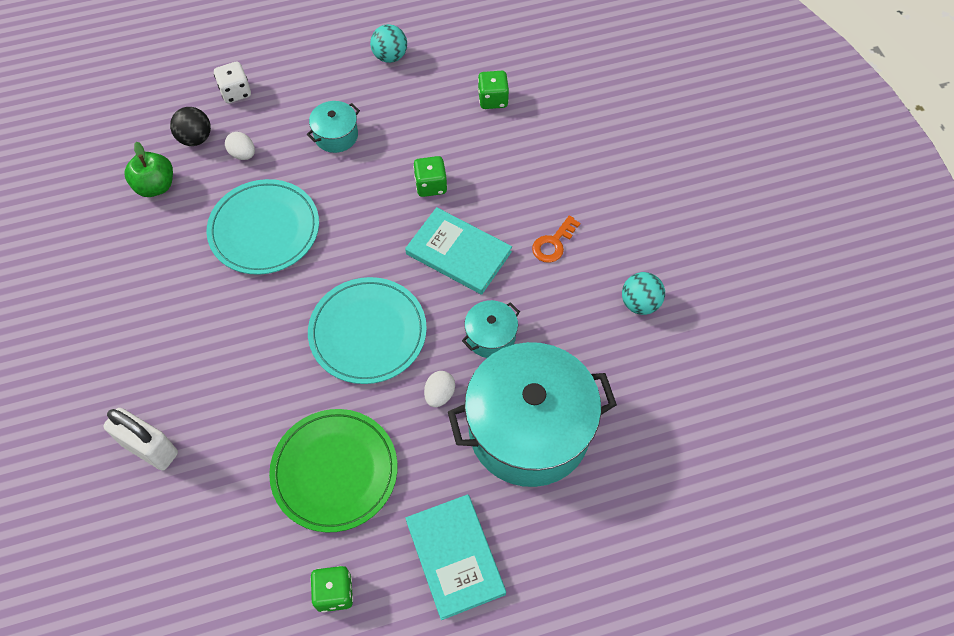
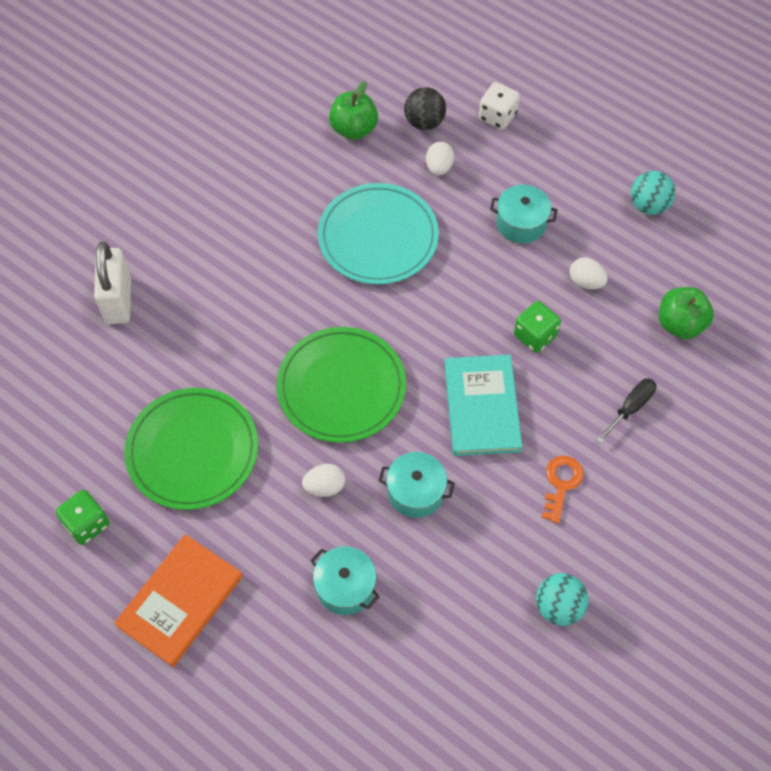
camera: 55 degrees right, 0 degrees up
turquoise plate [308,277,427,384] -> green plate [276,327,406,443]
turquoise book [405,494,506,620] -> orange book [114,534,243,667]
turquoise pot [448,342,617,487] -> turquoise pot [310,547,380,615], size x0.43
green dice [478,71,509,109] -> green apple [659,287,714,339]
orange key [532,215,580,263] -> orange key turned 105 degrees clockwise [542,456,584,523]
none -> white egg [569,258,608,289]
none -> black screwdriver [596,378,656,443]

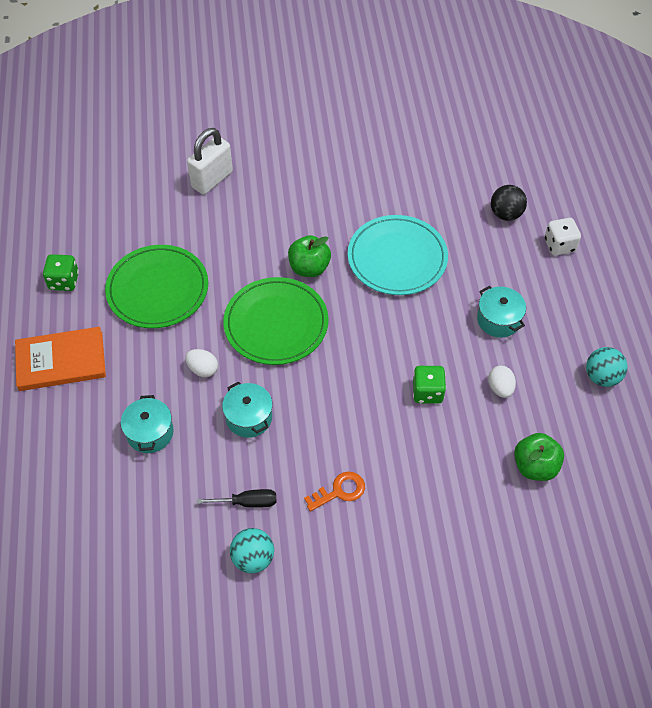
camera: 45 degrees right, 5 degrees down
green apple [329,81,378,140] -> green apple moved to [288,235,331,277]
white egg [426,142,454,176] -> none
turquoise book [444,355,522,456] -> none
black screwdriver [596,378,656,443] -> black screwdriver moved to [197,489,276,508]

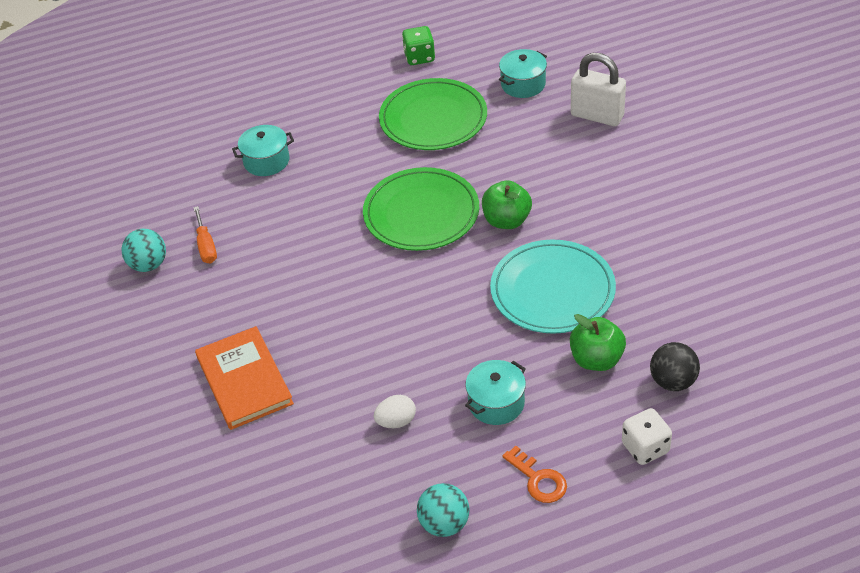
camera: 80 degrees right, 10 degrees down
orange book [15,327,106,391] -> orange book moved to [195,326,294,430]
white egg [186,349,218,377] -> none
black screwdriver [197,489,276,508] -> orange screwdriver [193,206,217,263]
turquoise pot [222,382,273,438] -> turquoise pot moved to [499,49,547,98]
orange key [304,471,365,511] -> orange key moved to [502,446,567,503]
green dice [413,366,446,404] -> none
green apple [514,433,564,481] -> green apple moved to [570,314,626,371]

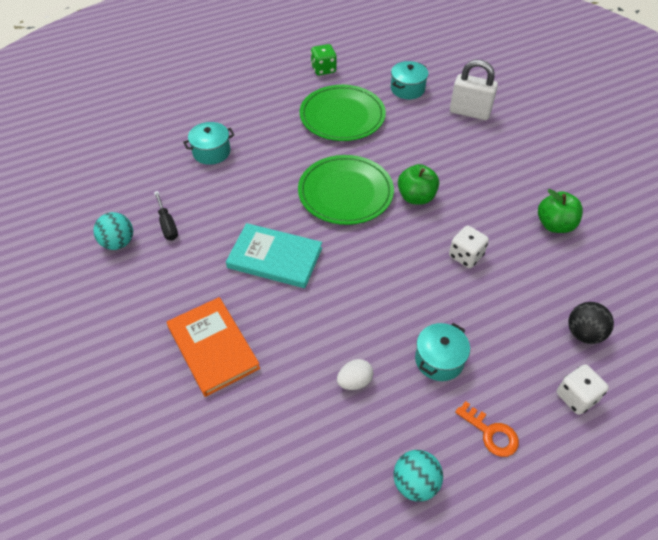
camera: 10 degrees left, 5 degrees up
orange screwdriver [193,206,217,263] -> black screwdriver [154,191,178,240]
turquoise plate [490,240,616,334] -> white dice [449,225,489,268]
green apple [570,314,626,371] -> green apple moved to [538,189,583,233]
none -> turquoise book [226,223,322,288]

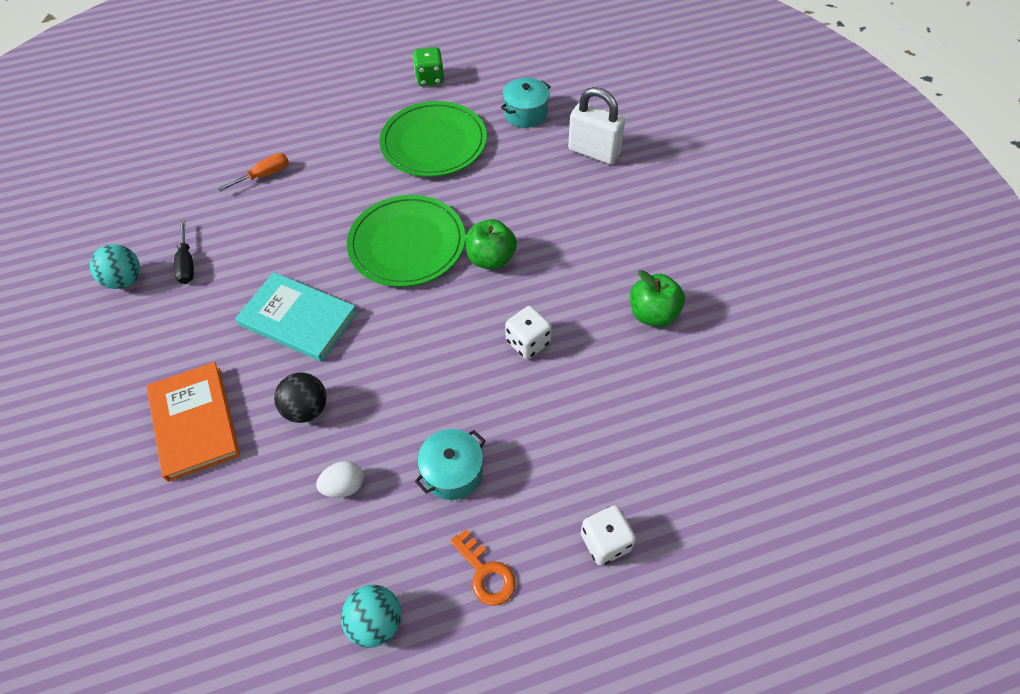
camera: 10 degrees right, 5 degrees up
turquoise pot [183,122,234,165] -> orange screwdriver [217,153,289,192]
black ball [568,302,614,344] -> black ball moved to [274,373,327,423]

